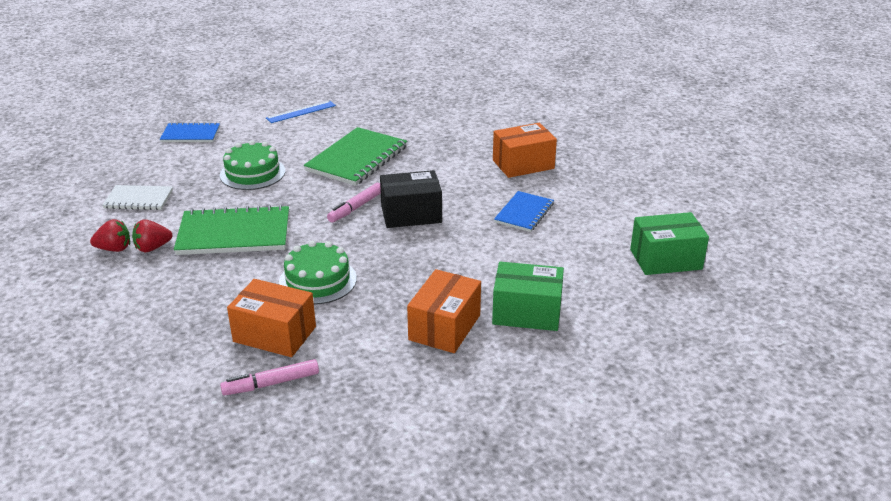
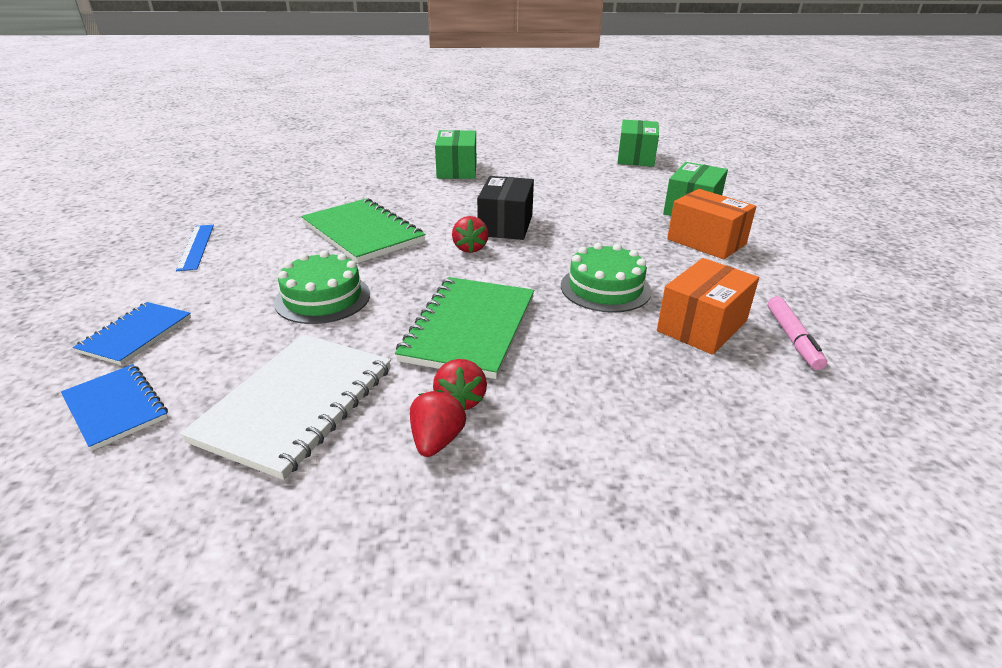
camera: 70 degrees left, 0 degrees up
white notebook [102,185,173,210] -> white notebook [180,334,391,480], size x1.71
pink marker [327,183,381,223] -> red strawberry [452,216,489,253]
orange box [493,123,557,178] -> green box [435,130,476,179]
blue notebook [494,191,554,232] -> blue notebook moved to [61,364,168,451]

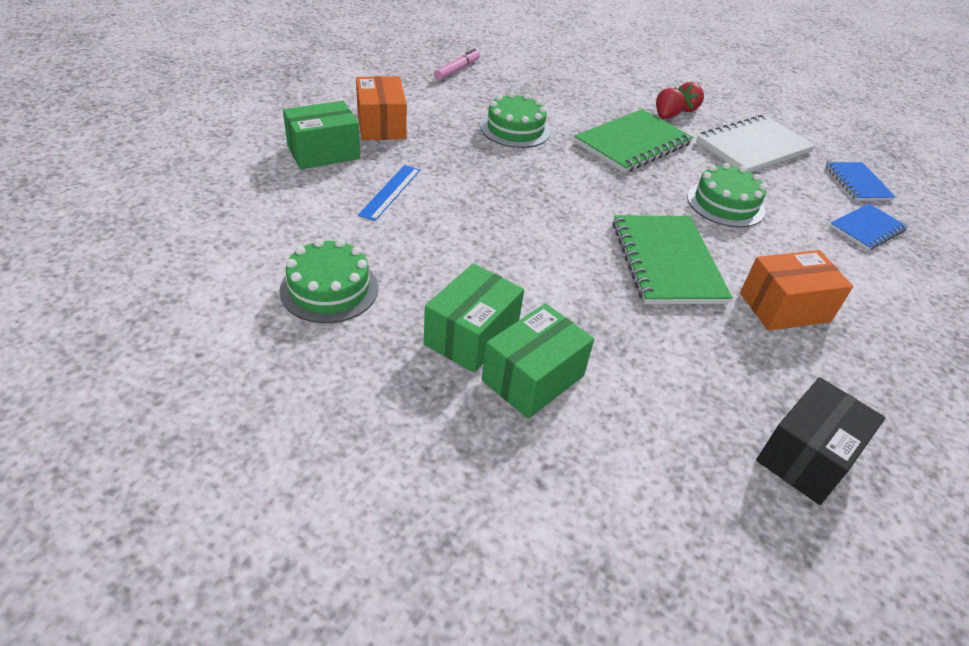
camera: 150 degrees left, 10 degrees up
blue ruler [176,225,214,271] -> blue ruler moved to [358,165,420,221]
red strawberry [452,216,489,253] -> none
black box [477,176,534,240] -> black box moved to [756,377,885,505]
green box [617,120,659,167] -> green box moved to [482,303,594,419]
orange box [657,258,759,355] -> orange box moved to [740,250,853,331]
none -> green cake [279,239,378,323]

